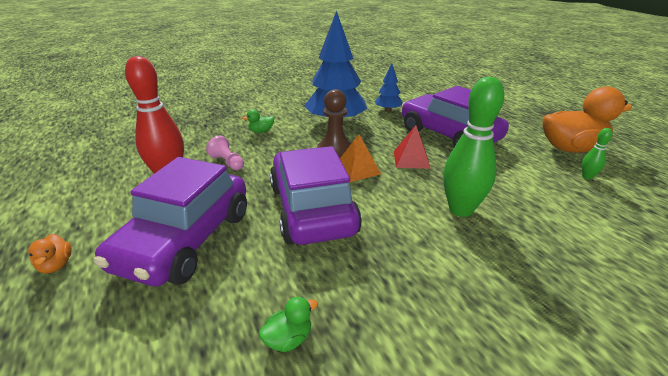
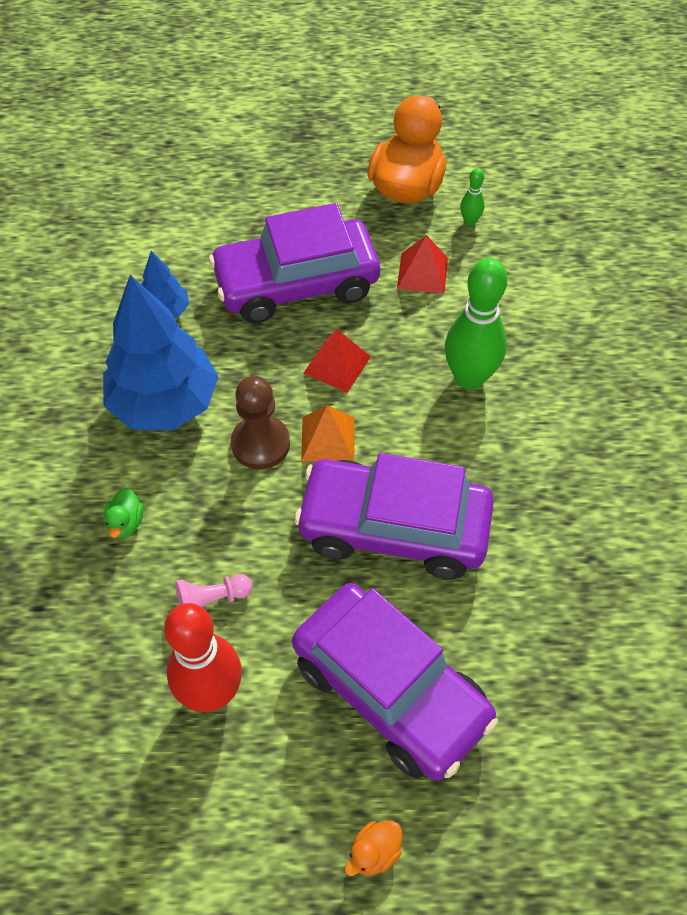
camera: 65 degrees left, 25 degrees up
orange duck [28,234,72,273] -> orange duck turned 135 degrees clockwise [345,821,402,876]
green duck [259,297,318,352] -> none
none -> red pyramid [397,235,448,294]

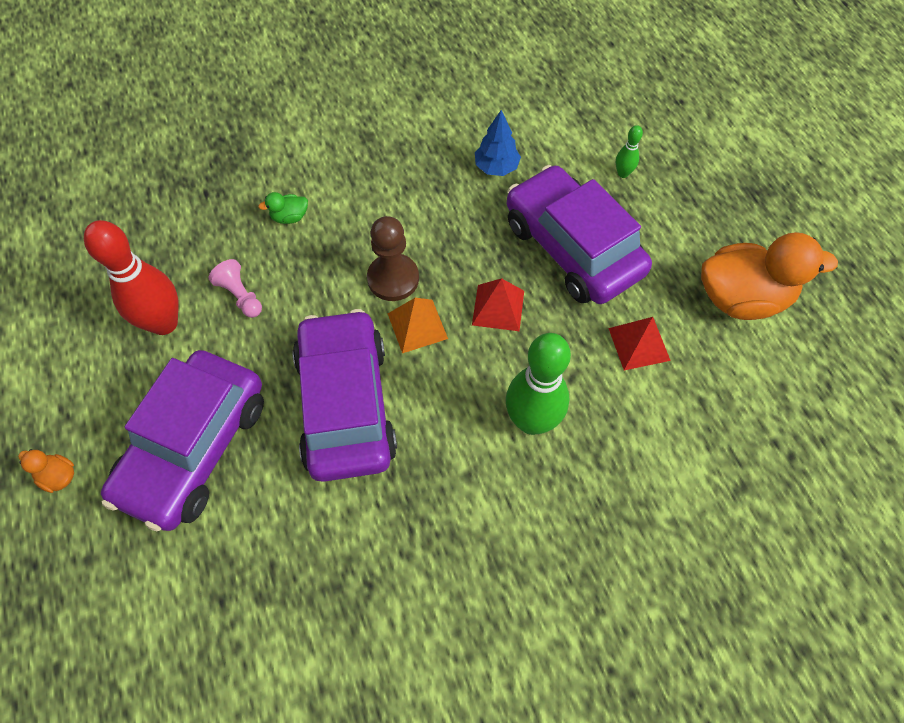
camera: 70 degrees right, 5 degrees up
blue tree [103,275,219,431] -> none
green bowling pin [460,168,485,226] -> green bowling pin moved to [616,125,643,178]

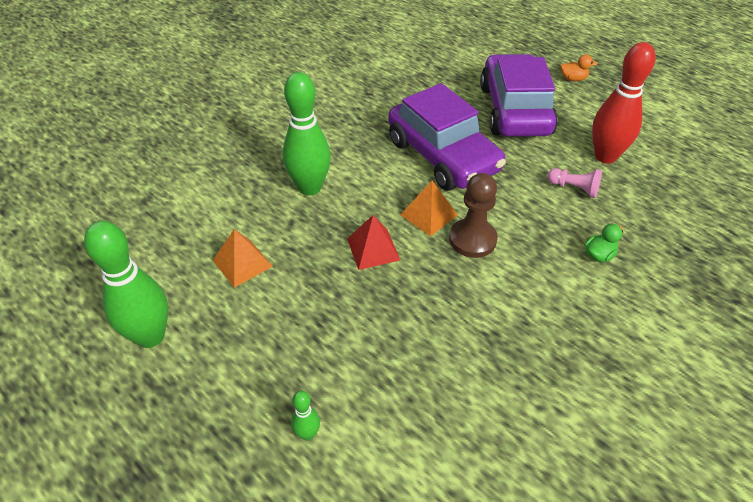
camera: 155 degrees right, 15 degrees down
blue tree [475,110,521,176] -> none
purple car [507,165,652,304] -> none
red pyramid [608,317,671,370] -> orange pyramid [213,229,273,288]
orange duck [701,232,838,320] -> green bowling pin [84,221,168,348]

